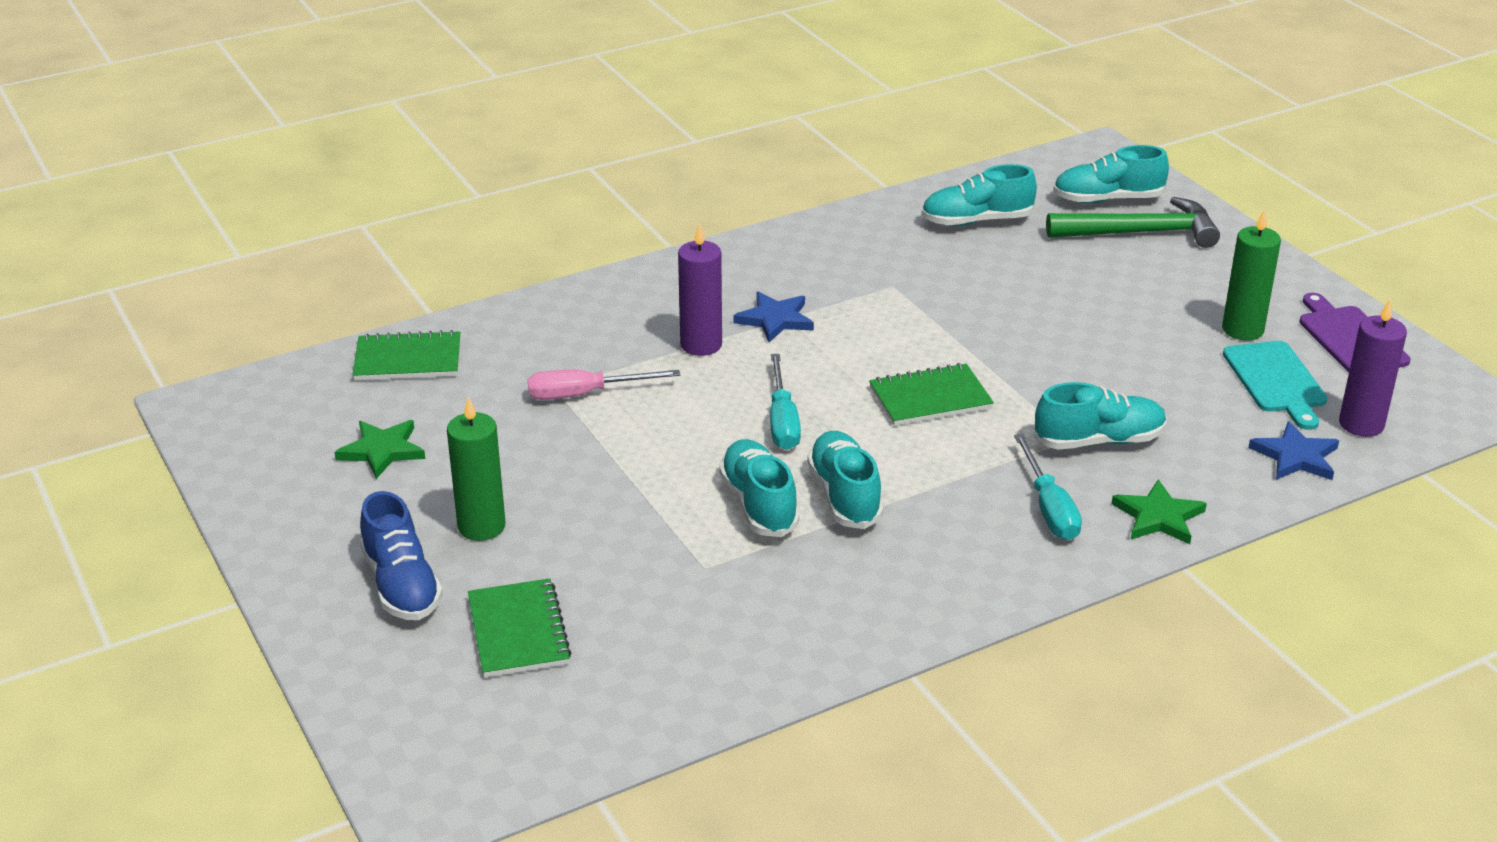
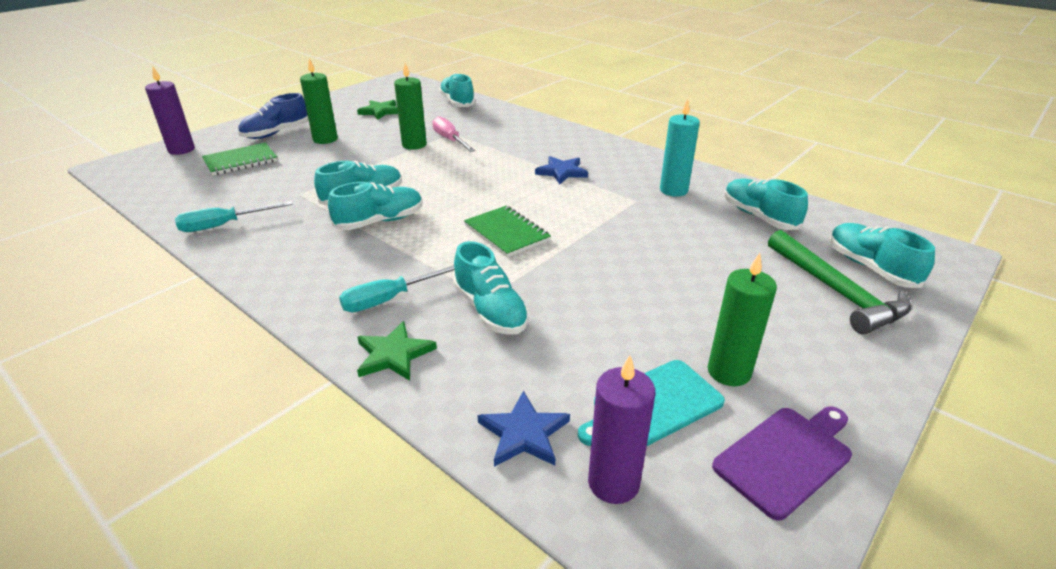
camera: 70 degrees right, 0 degrees up
green notebook [353,330,460,381] -> turquoise shoe [439,73,475,107]
purple candle [678,224,722,356] -> purple candle moved to [145,67,195,155]
turquoise screwdriver [770,354,801,450] -> turquoise screwdriver moved to [175,201,293,232]
none -> green candle [394,63,427,150]
none -> turquoise candle [660,99,700,197]

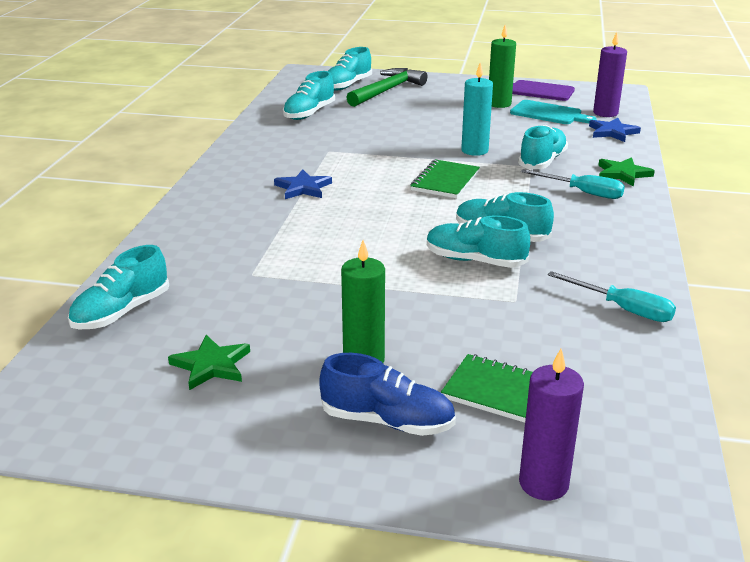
camera: 120 degrees left, 5 degrees down
green candle [394,63,427,150] -> none
pink screwdriver [433,116,475,152] -> none
turquoise candle [660,99,700,197] -> turquoise candle moved to [461,63,493,156]

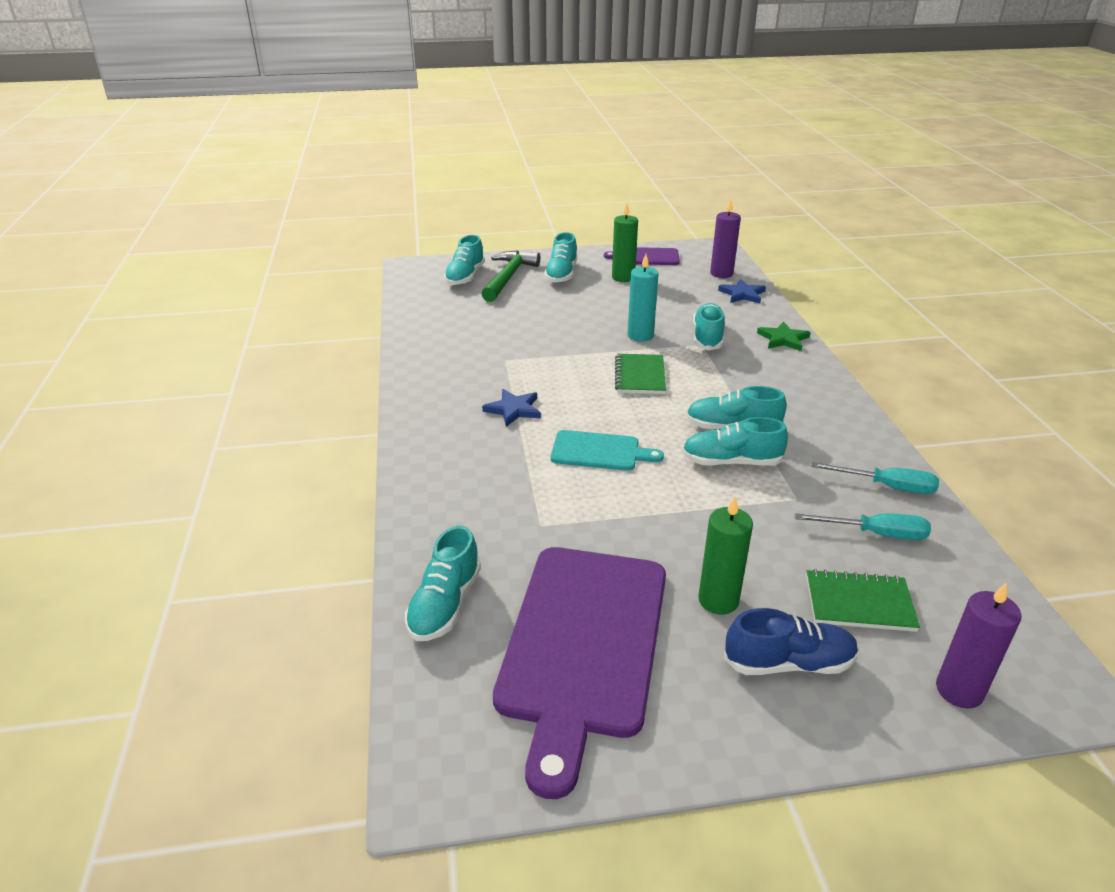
camera: 20 degrees left, 5 degrees up
green star [168,335,250,390] -> purple cutting board [493,547,666,799]
turquoise shoe [283,71,335,120] -> turquoise shoe moved to [544,232,577,283]
turquoise cutting board [510,100,597,124] -> turquoise cutting board moved to [551,430,664,471]
turquoise screwdriver [521,169,625,199] -> turquoise screwdriver moved to [795,513,931,540]

